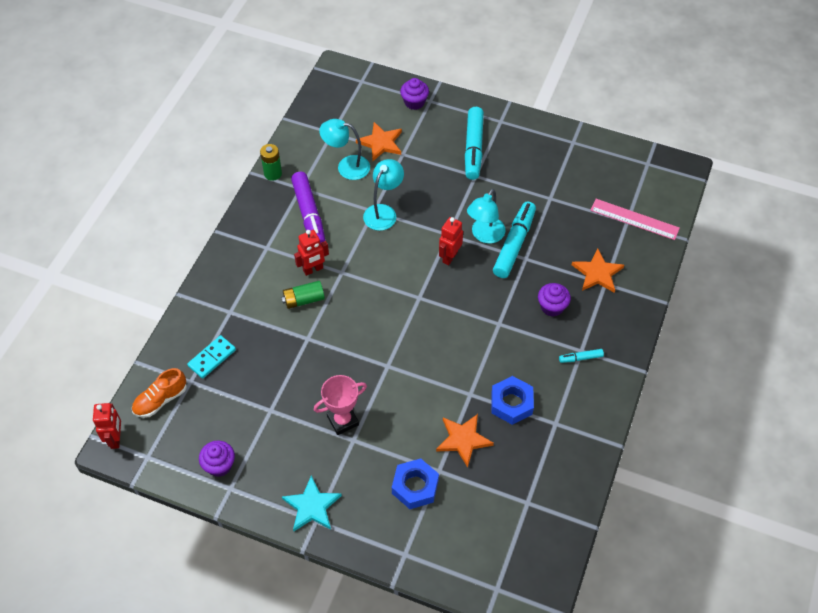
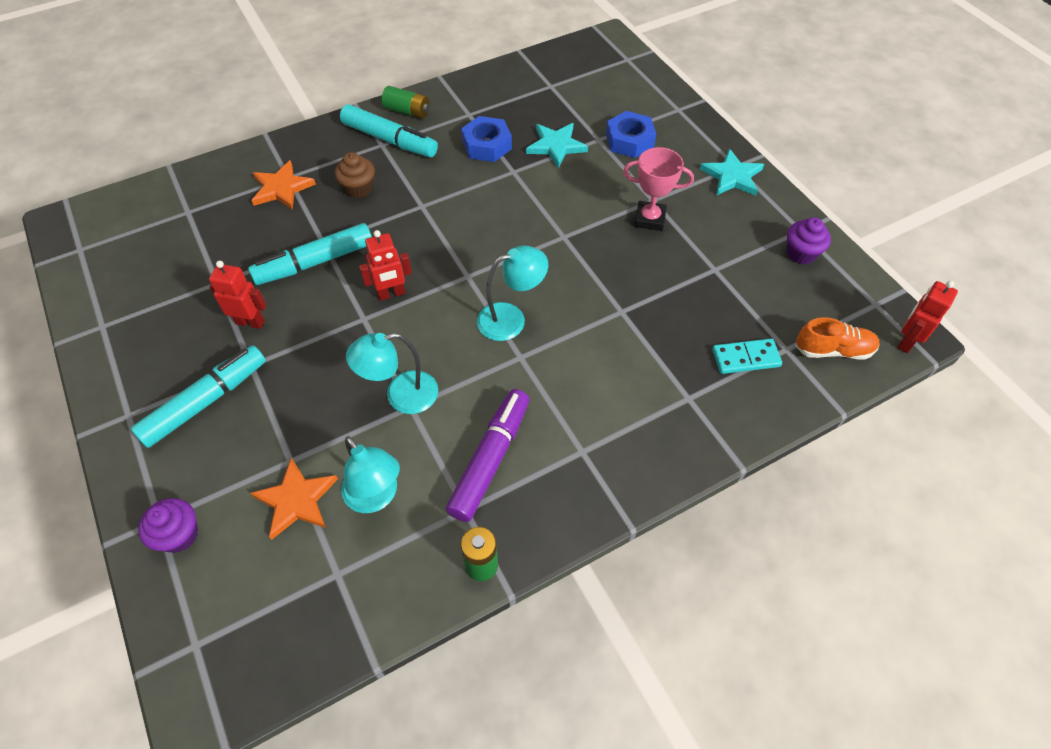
camera: 140 degrees left, 0 degrees up
green battery [281,281,325,309] -> green battery moved to [382,86,430,118]
red robot [294,230,329,276] -> red robot moved to [209,261,267,329]
orange star [436,414,494,467] -> turquoise star [526,123,588,168]
turquoise lamp [467,189,506,244] -> turquoise lamp moved to [477,246,548,341]
purple cupcake [538,283,571,317] -> brown cupcake [335,152,375,198]
turquoise marker [559,349,604,363] -> turquoise marker [340,105,438,157], size x2.17
pink ruler [590,199,680,240] -> none

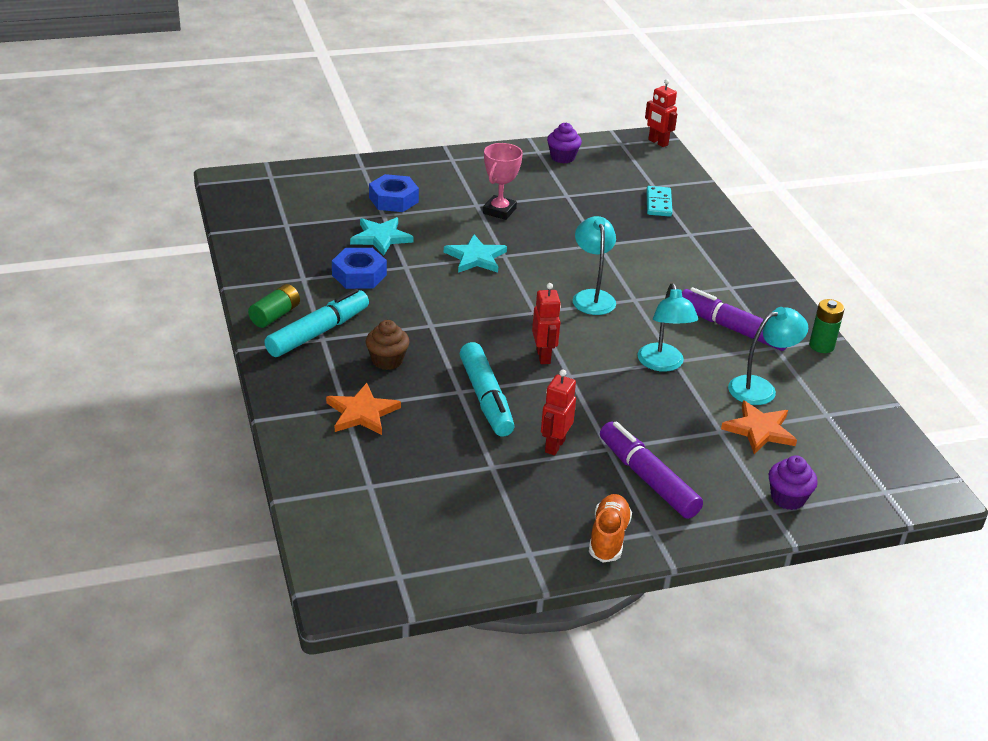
camera: 80 degrees left, 20 degrees down
turquoise marker [131,345,266,448] -> purple marker [600,421,703,519]
turquoise star [700,149,764,196] -> turquoise star moved to [444,235,507,273]
orange shoe [795,317,879,360] -> orange shoe moved to [589,494,632,563]

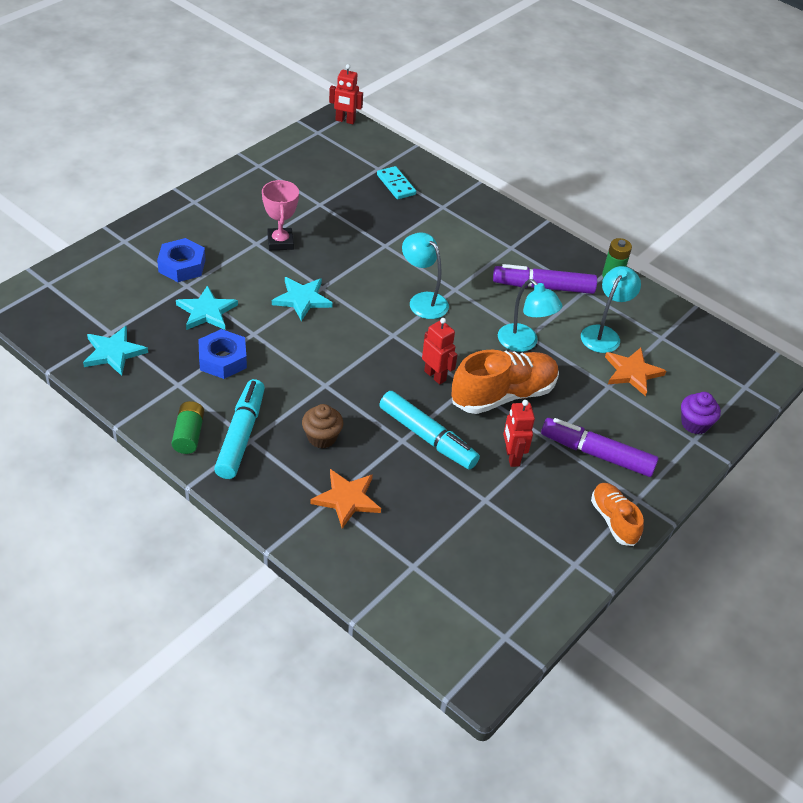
camera: 35 degrees left, 10 degrees up
purple cupcake [547,123,582,163] -> none
none -> turquoise star [83,326,148,376]
none -> orange shoe [451,350,559,414]

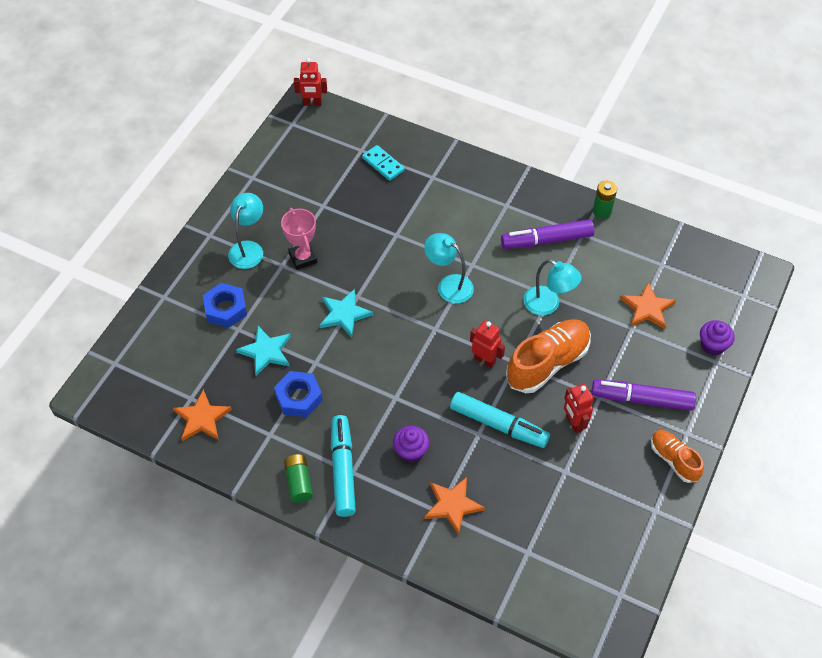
camera: 10 degrees left, 10 degrees up
turquoise star [83,326,148,376] -> orange star [173,389,232,441]
brown cupcake [302,404,343,448] -> purple cupcake [393,426,430,463]
turquoise lamp [581,266,641,353] -> turquoise lamp moved to [228,193,263,269]

